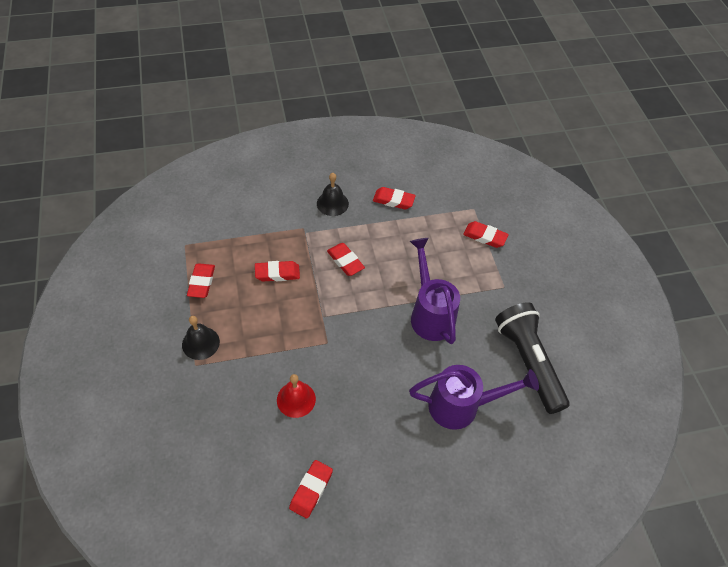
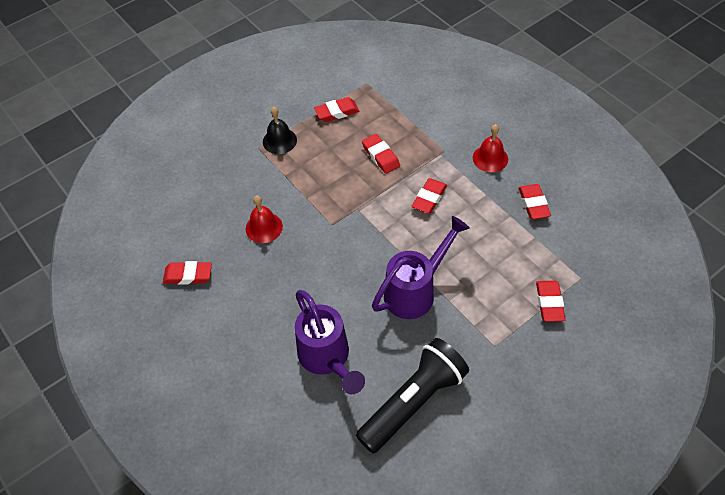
camera: 70 degrees right, 0 degrees up
black bell [317,173,349,216] -> red bell [473,124,508,172]

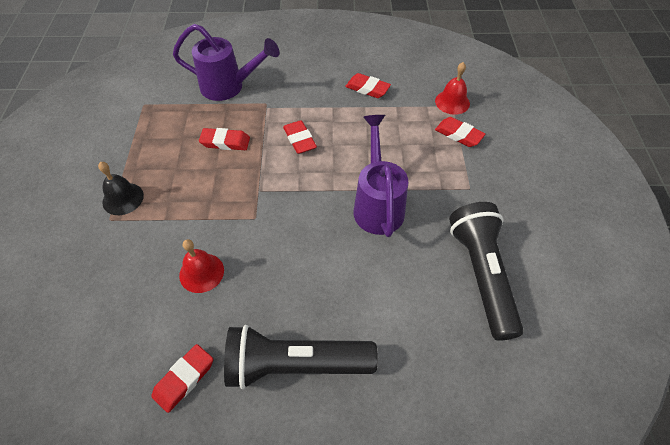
camera: 55 degrees left, 0 degrees up
purple watering can [295,290,365,394] -> purple watering can moved to [173,24,279,101]
red eraser [314,97,359,122] -> none
red bell [473,124,508,172] -> red bell moved to [435,62,470,115]
none -> black flashlight [224,325,378,389]

